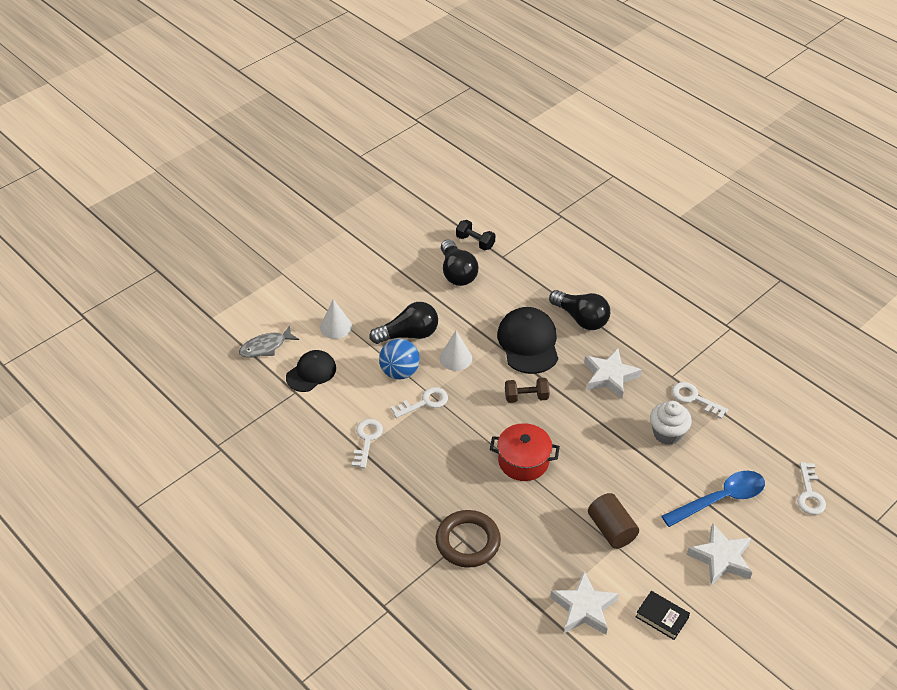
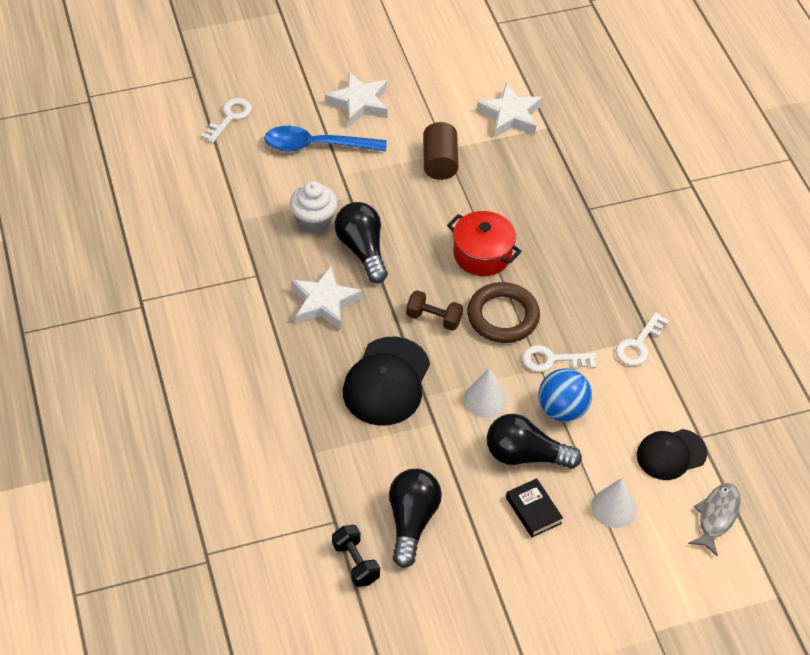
camera: 155 degrees left, 5 degrees up
grey fish [239,325,299,358] -> grey fish turned 60 degrees counterclockwise [688,483,741,557]
brown ring [436,510,501,568] -> brown ring moved to [467,282,540,343]
black light bulb [549,290,610,330] -> black light bulb moved to [335,202,388,283]
black book [636,591,690,640] -> black book moved to [506,478,563,537]
white key [672,382,728,419] -> none

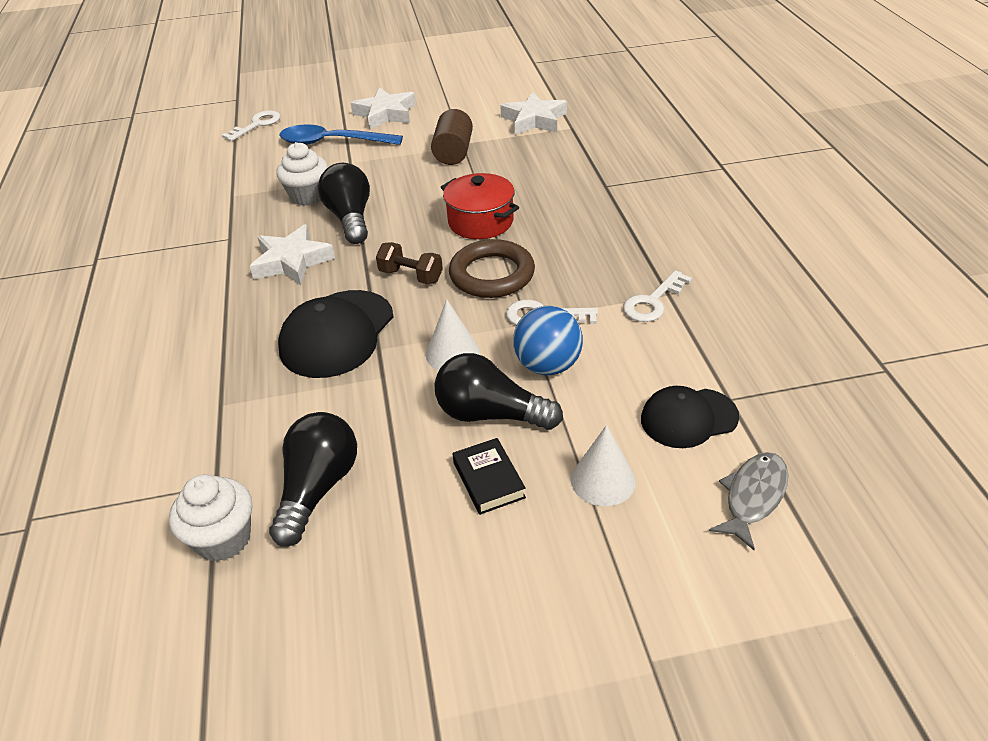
camera: 10 degrees right, 10 degrees down
black dumbbell [332,525,380,587] -> white cupcake [169,474,252,562]

